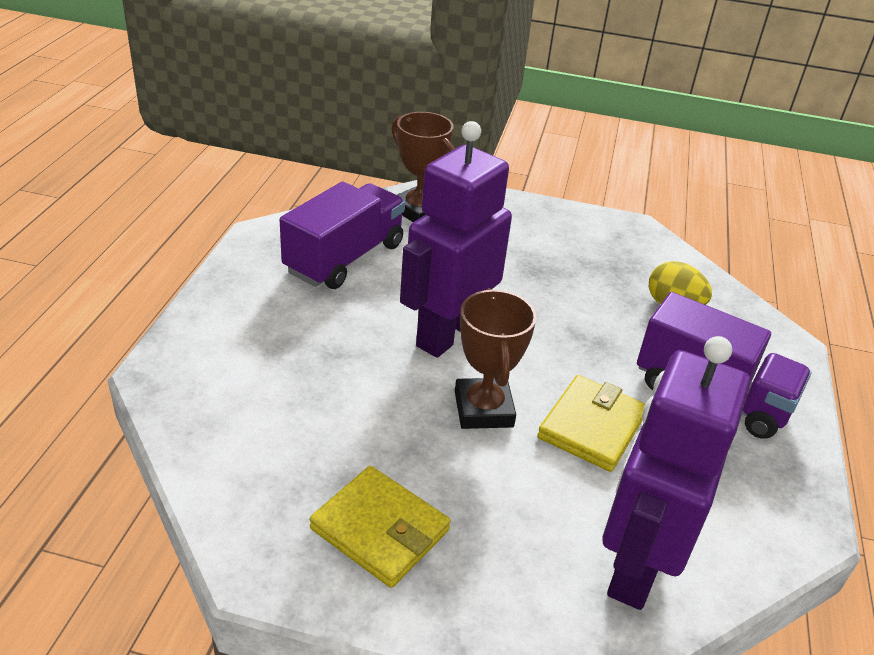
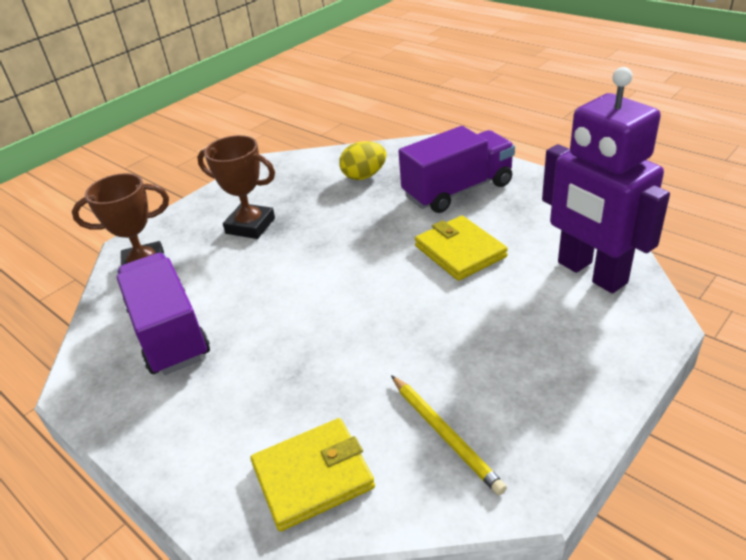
camera: 55 degrees left, 0 degrees up
yellow wallet [309,466,451,588] -> yellow wallet moved to [251,418,375,531]
purple robot [400,121,512,358] -> none
brown trophy [455,288,537,429] -> brown trophy moved to [197,135,275,239]
none -> yellow pencil [391,375,507,495]

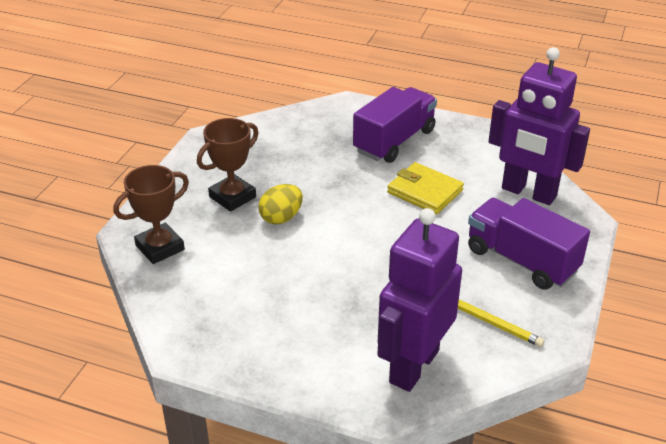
camera: 25 degrees left, 0 degrees up
purple truck [117,253,210,375] -> purple truck moved to [468,198,590,290]
brown trophy [197,135,275,239] -> brown trophy turned 45 degrees counterclockwise [197,118,258,212]
yellow wallet [251,418,375,531] -> purple robot [377,208,462,392]
yellow egg [339,141,386,180] -> yellow egg moved to [258,184,303,225]

